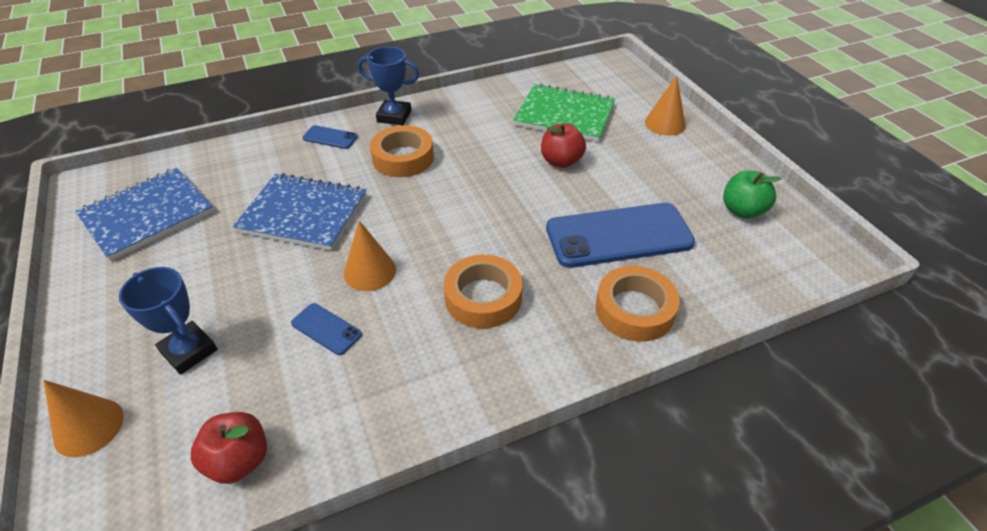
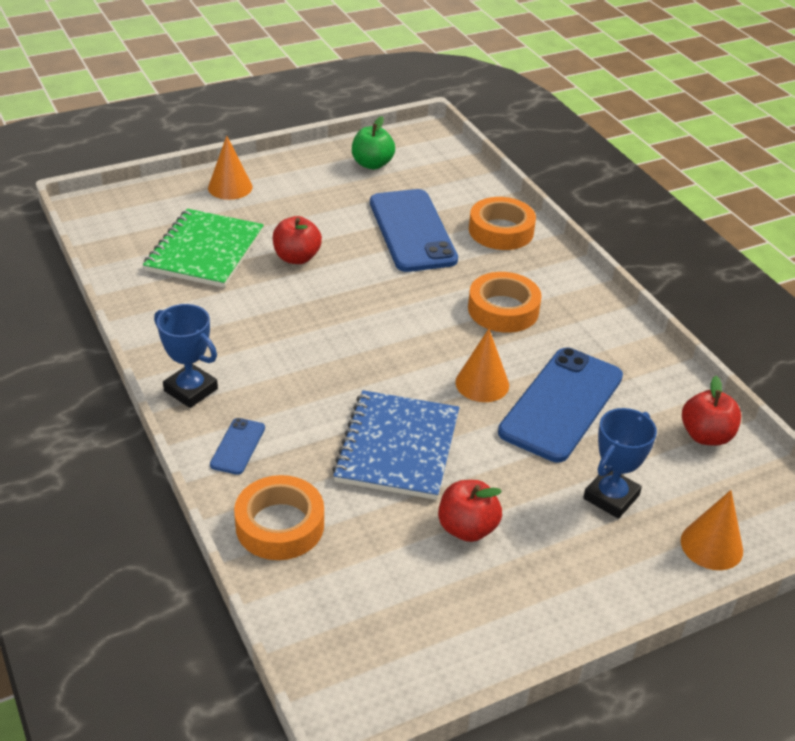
camera: 95 degrees left, 5 degrees down
blue notebook [75,168,214,261] -> none
blue phone [291,303,362,355] -> blue phone [498,348,623,462], size x2.26
blue trophy [358,47,419,125] -> blue trophy turned 60 degrees counterclockwise [154,304,218,408]
orange tape [370,125,434,177] -> orange tape moved to [234,475,324,560]
none -> red apple [438,480,502,542]

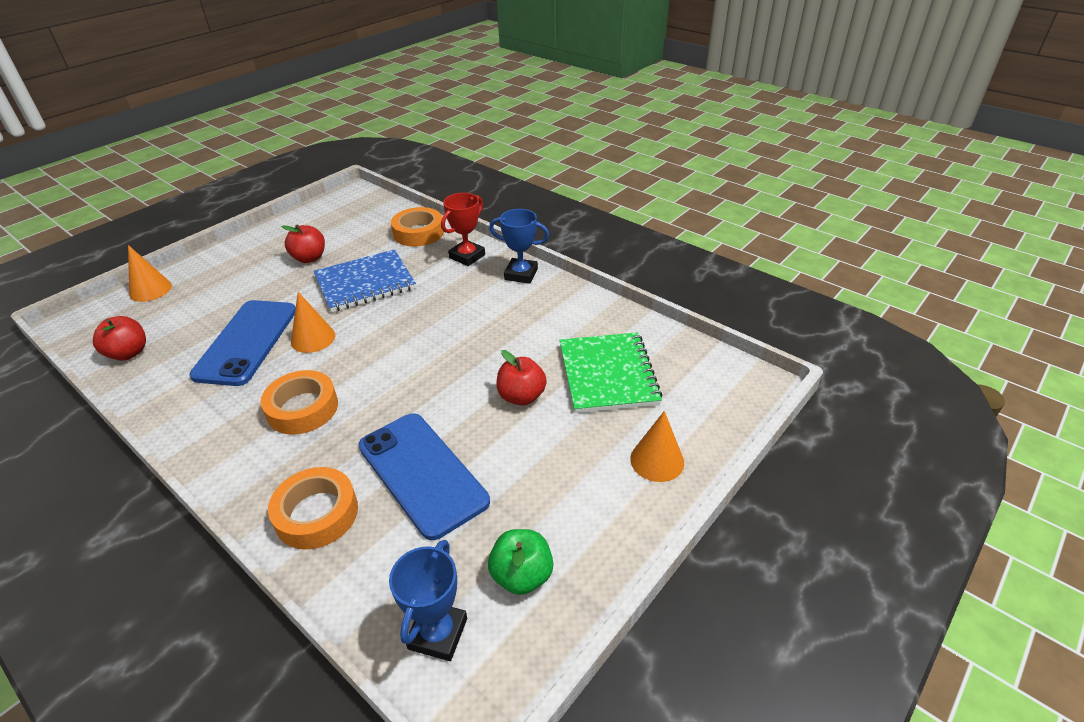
camera: 160 degrees right, 0 degrees up
blue phone [210,418,265,475] -> red trophy [441,193,485,266]
blue notebook [332,390,460,500] -> blue notebook turned 75 degrees clockwise [314,249,416,312]
blue trophy [583,408,657,519] -> blue trophy moved to [389,540,467,661]

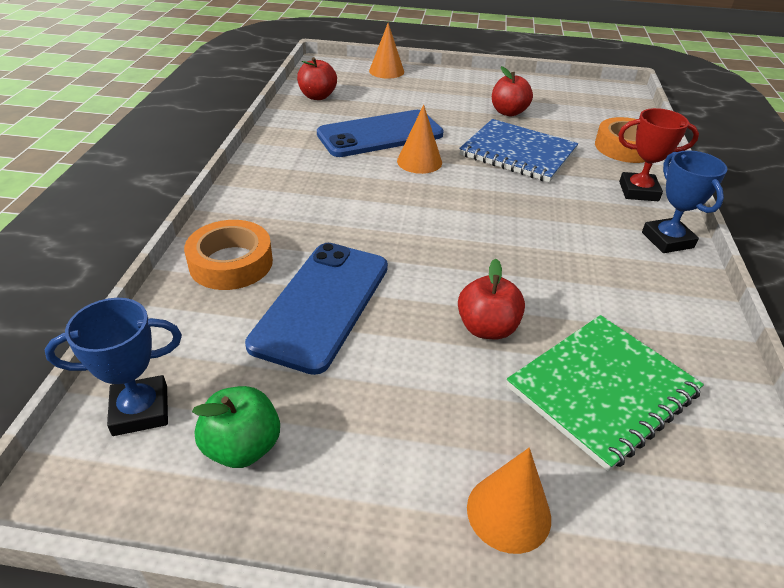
camera: 55 degrees right, 0 degrees up
orange tape [260,370,338,435] -> none

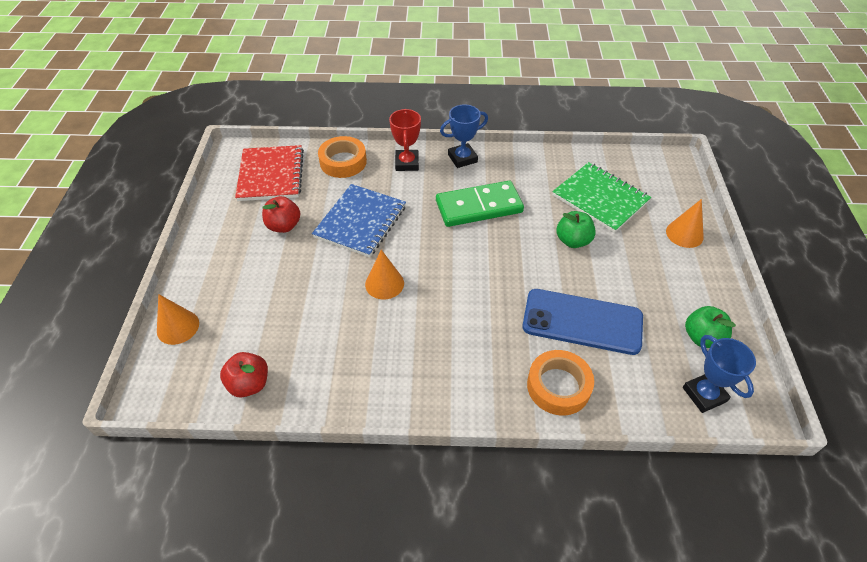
camera: 95 degrees left, 10 degrees up
blue phone [317,110,444,157] -> none
red apple [458,259,525,339] -> green apple [556,211,596,248]
none -> red notebook [235,145,304,201]
none -> green domino [436,181,524,227]

